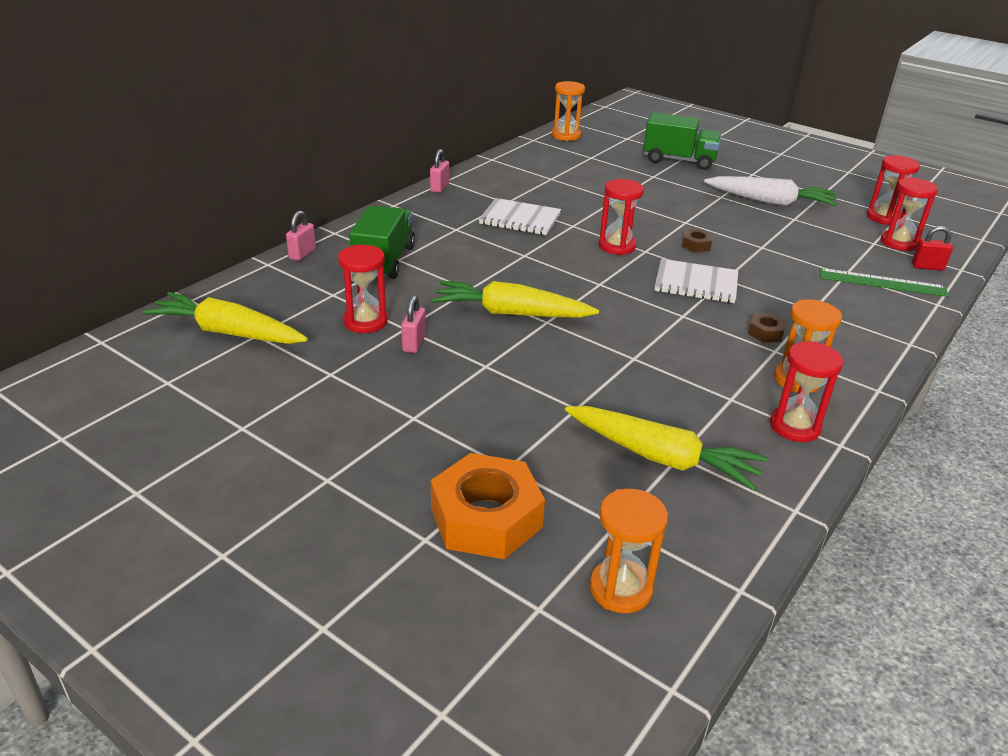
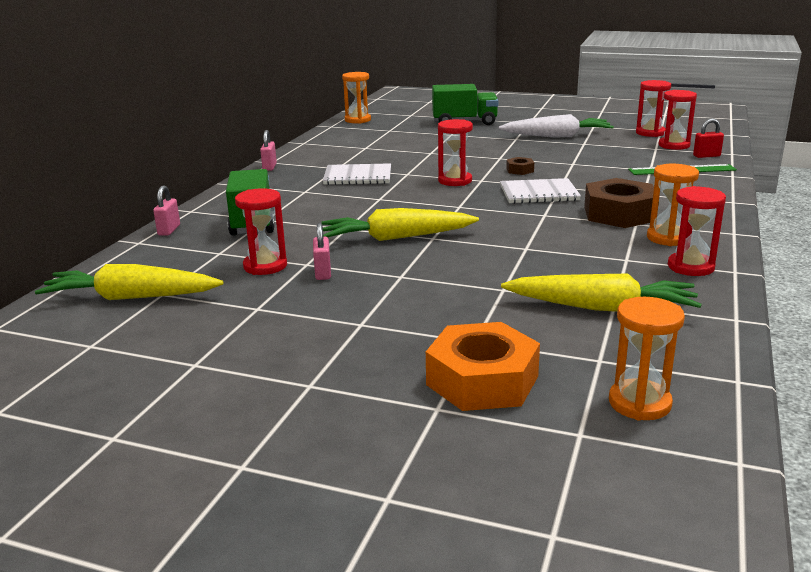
camera: 15 degrees left, 10 degrees down
brown nut [748,313,787,342] -> brown nut [584,178,658,228], size x2.23

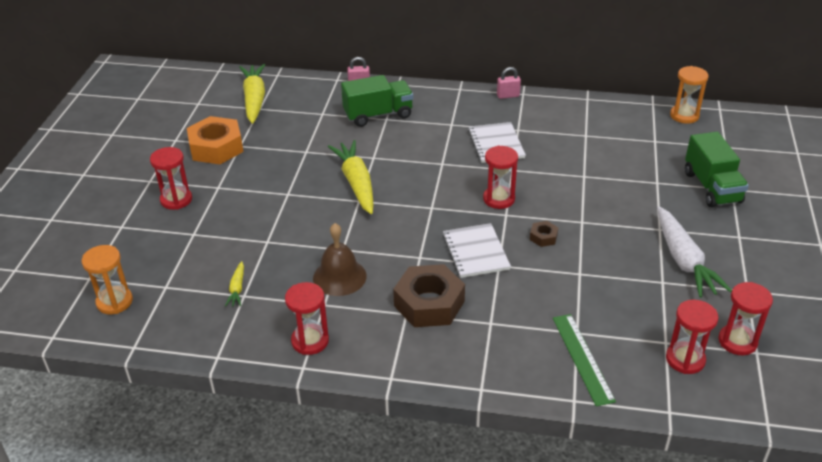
camera: 80 degrees right, 15 degrees up
red hourglass [235,188,287,275] -> red hourglass moved to [150,147,192,210]
pink padlock [313,223,331,280] -> none
orange nut [426,322,540,411] -> orange nut moved to [187,116,244,164]
yellow carrot [501,274,702,312] -> yellow carrot [225,261,244,307], size x0.47
orange hourglass [647,164,699,246] -> none
red padlock [693,118,724,158] -> none
none -> brown bell [313,223,367,296]

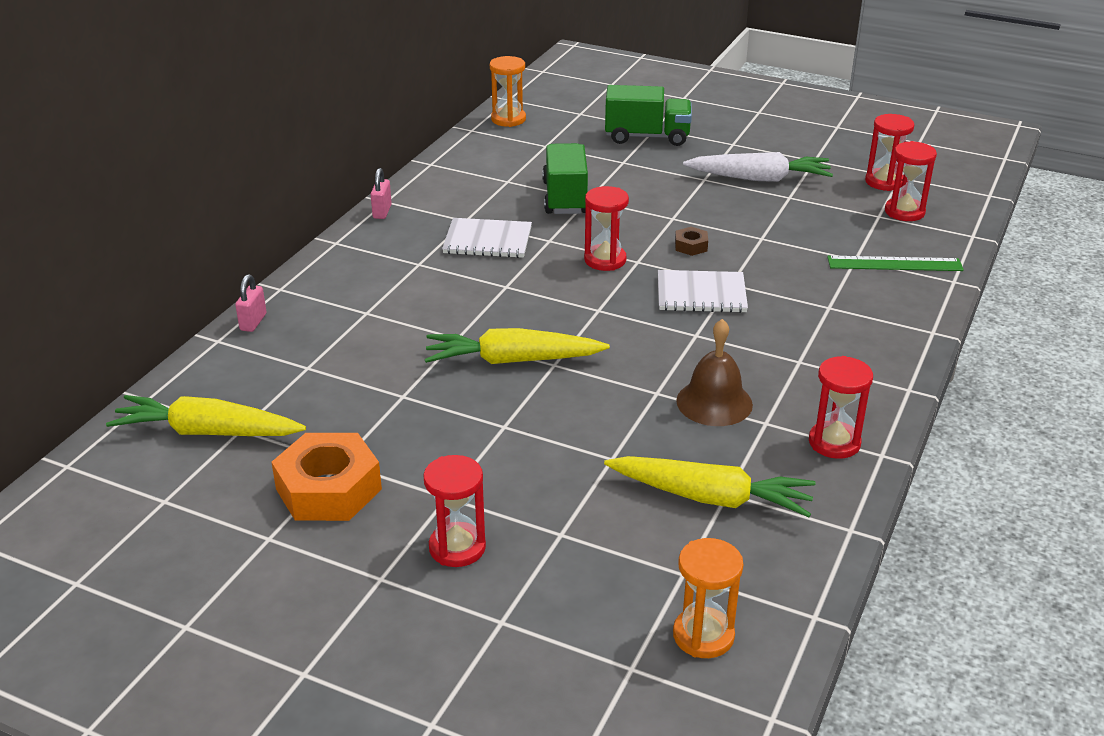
camera: 75 degrees left, 5 degrees down
yellow carrot [225,261,244,307] -> yellow carrot [604,456,816,517], size x2.13
green truck [341,75,413,127] -> green truck moved to [542,143,588,214]
brown nut [393,264,465,327] -> none

